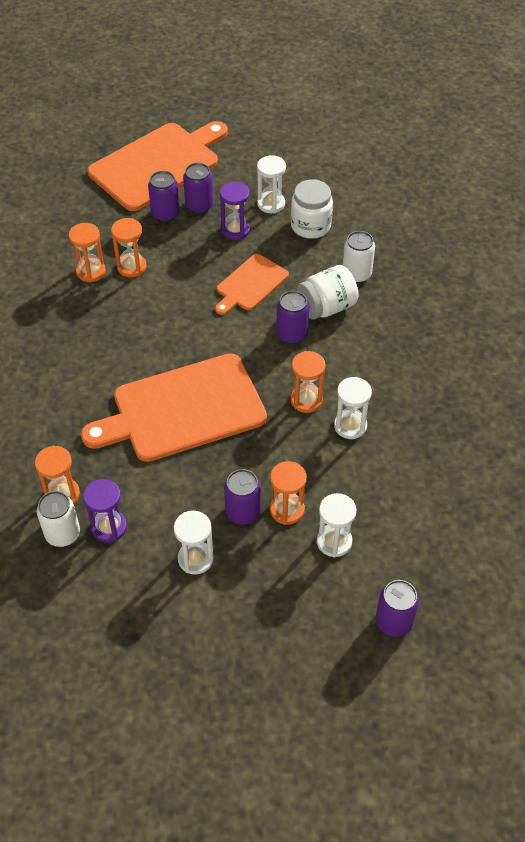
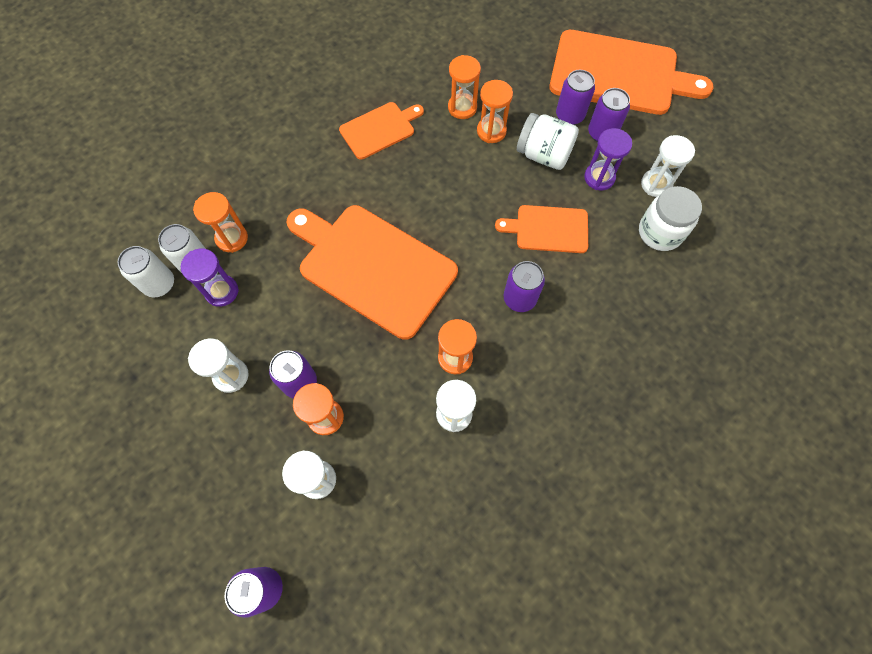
camera: 55 degrees right, 15 degrees up
white jar [297,265,358,320] -> white jar moved to [517,113,579,170]
white can [342,231,375,283] -> white can moved to [117,246,174,298]
none -> orange cutting board [339,102,424,159]

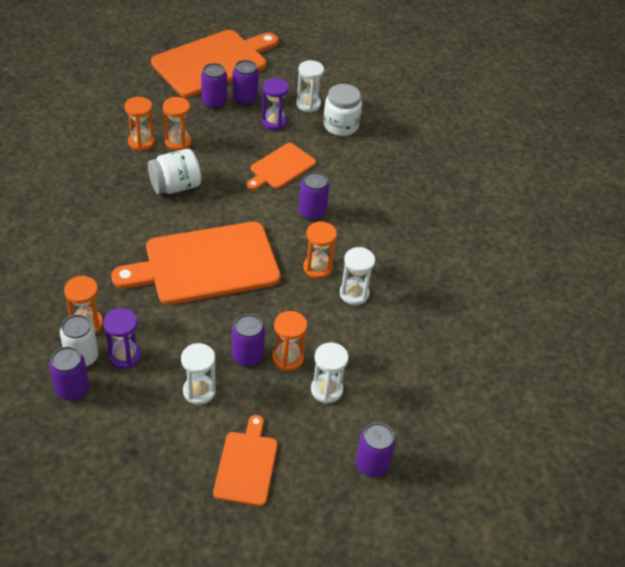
camera: 55 degrees left, 20 degrees down
white can [117,246,174,298] -> purple can [49,347,89,401]
orange cutting board [339,102,424,159] -> orange cutting board moved to [213,415,278,506]
white jar [517,113,579,170] -> white jar moved to [148,149,201,194]

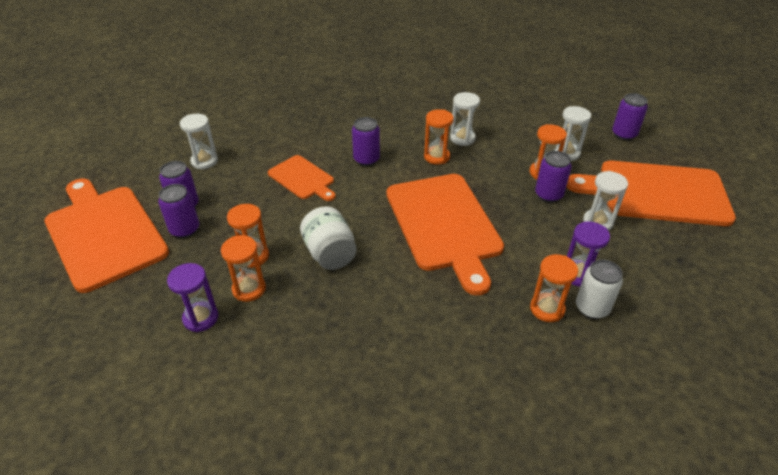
camera: 85 degrees left, 5 degrees down
purple can [49,347,89,401] -> none
orange cutting board [213,415,278,506] -> orange cutting board [566,161,736,226], size x1.90
purple hourglass [262,78,289,130] -> purple hourglass moved to [167,263,218,332]
white jar [323,84,362,136] -> none

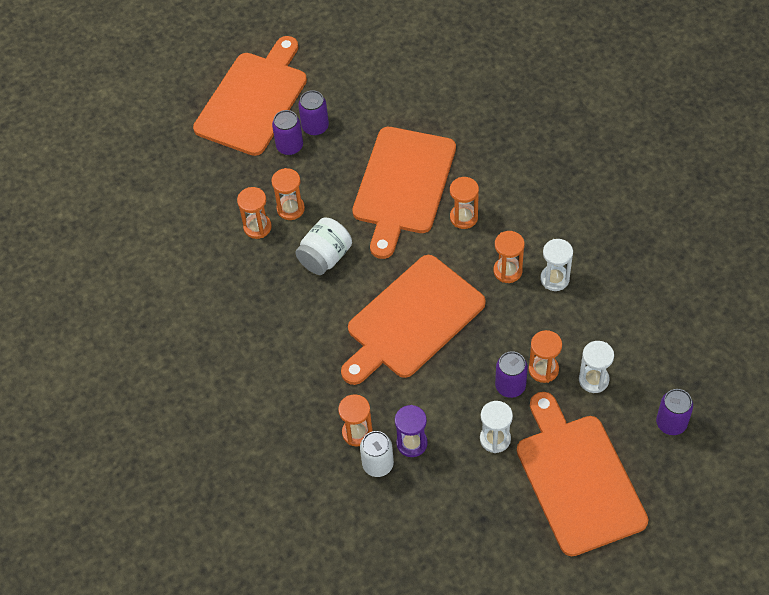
camera: 65 degrees right, 15 degrees up
purple hourglass [167,263,218,332] -> none
white hourglass [180,114,218,169] -> none
orange cutting board [268,155,336,201] -> orange cutting board [352,127,456,259], size x1.90
purple can [352,117,380,166] -> orange hourglass [450,177,479,229]

